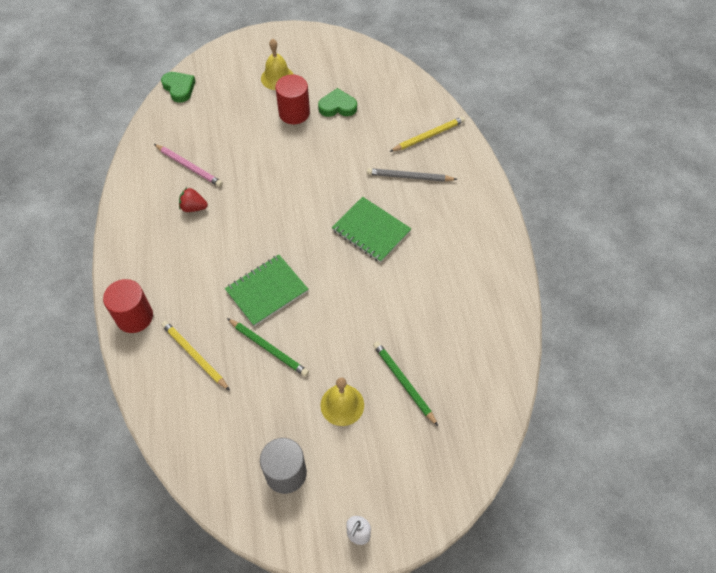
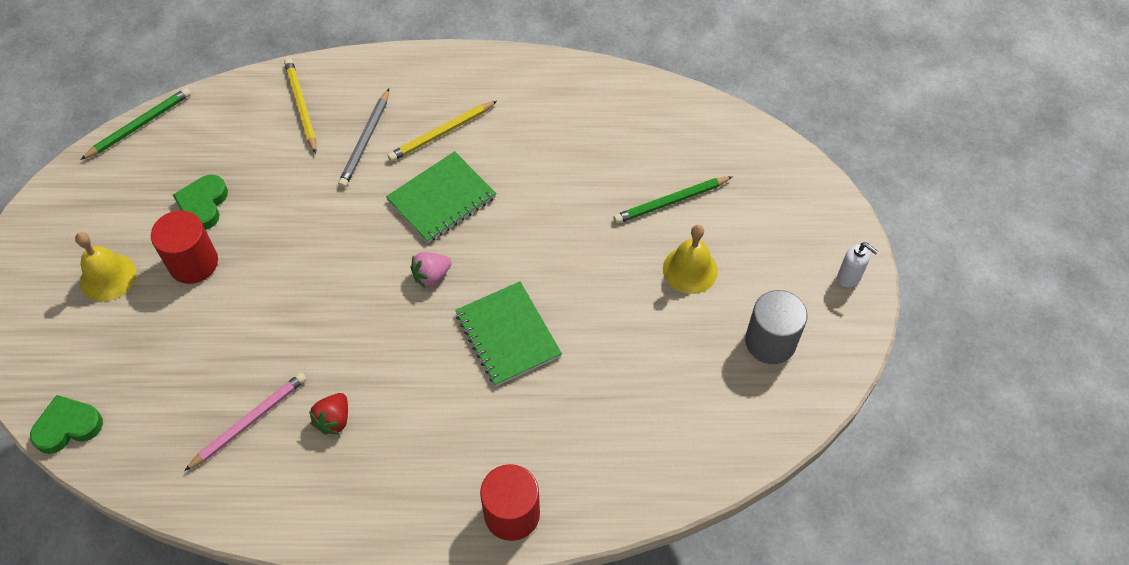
camera: 80 degrees left, 0 degrees up
yellow pencil [161,321,230,391] -> yellow pencil moved to [387,101,497,162]
green pencil [227,318,309,377] -> green pencil moved to [80,88,191,160]
none -> pink strawberry [410,252,452,288]

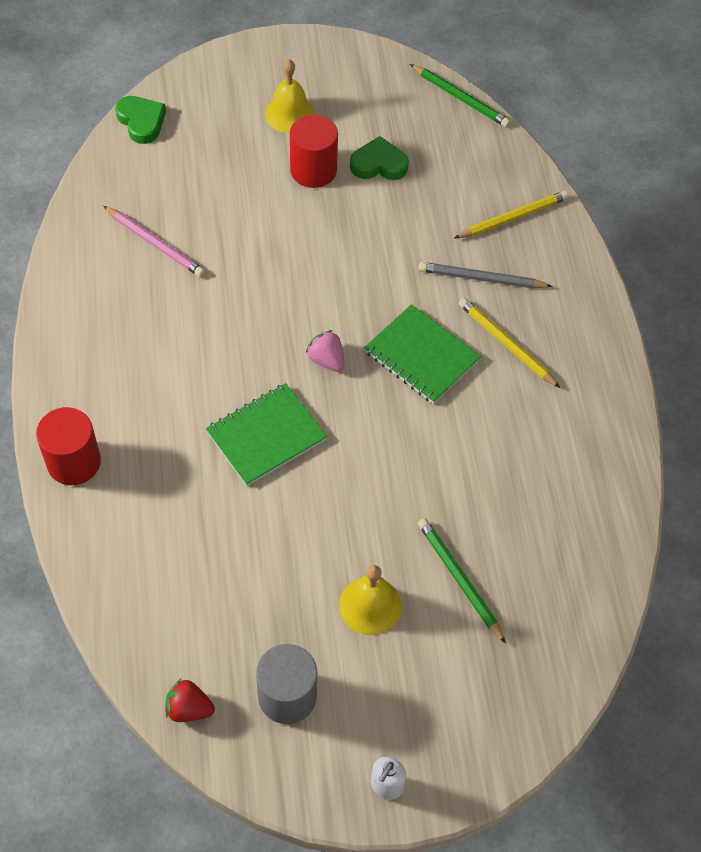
camera: 80 degrees right, 0 degrees up
red strawberry [309,393,348,434] -> red strawberry moved to [165,679,215,722]

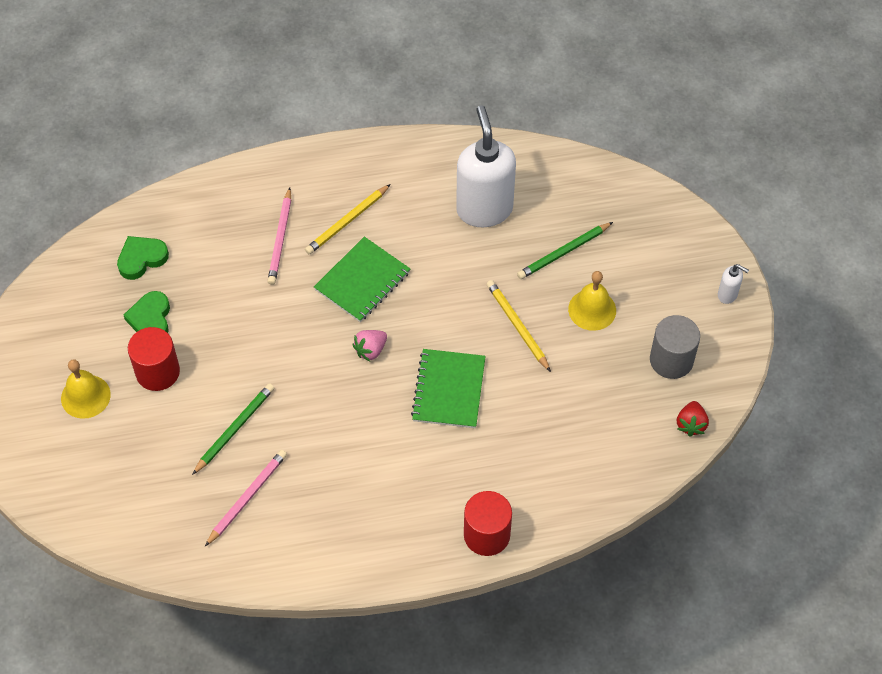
camera: 90 degrees left, 0 degrees up
green heart [115,96,166,144] -> green heart moved to [117,236,169,280]
green notebook [206,383,327,486] -> green notebook turned 45 degrees clockwise [411,349,486,428]
green pencil [410,64,510,127] -> green pencil moved to [192,383,274,475]
grey pencil [418,262,553,288] -> pink pencil [267,187,291,285]
yellow pencil [454,191,569,238] -> yellow pencil moved to [486,280,551,372]
none -> white soap dispenser [456,105,516,227]

